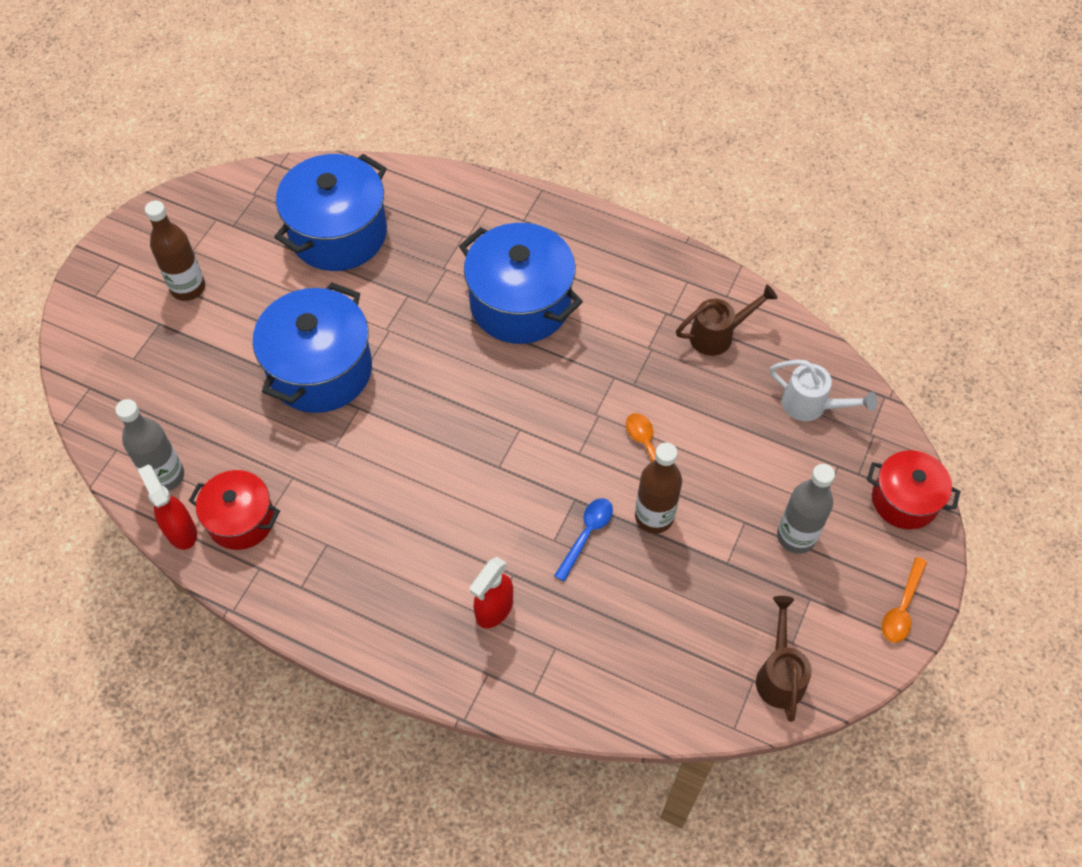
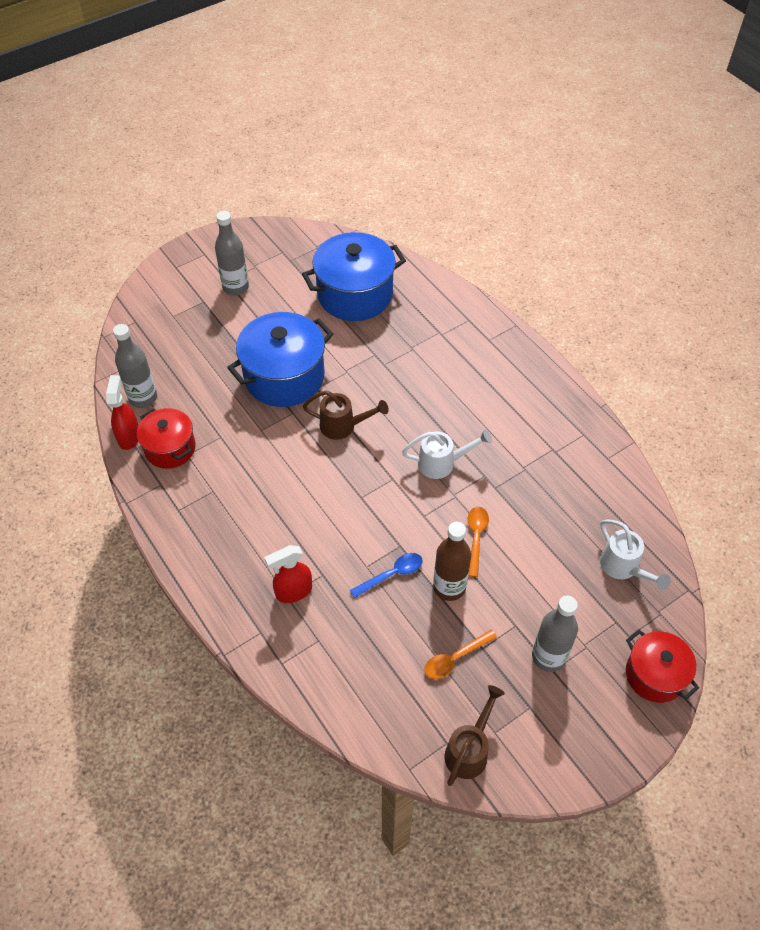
camera: 30 degrees right, 5 degrees down
brown bottle [145,201,205,301] -> grey bottle [215,211,249,296]
blue pot [459,223,583,344] -> none
brown watering can [676,284,778,356] -> brown watering can moved to [303,391,389,440]
orange spoon [882,557,927,643] -> orange spoon moved to [424,630,497,679]
none -> white watering can [402,429,492,479]

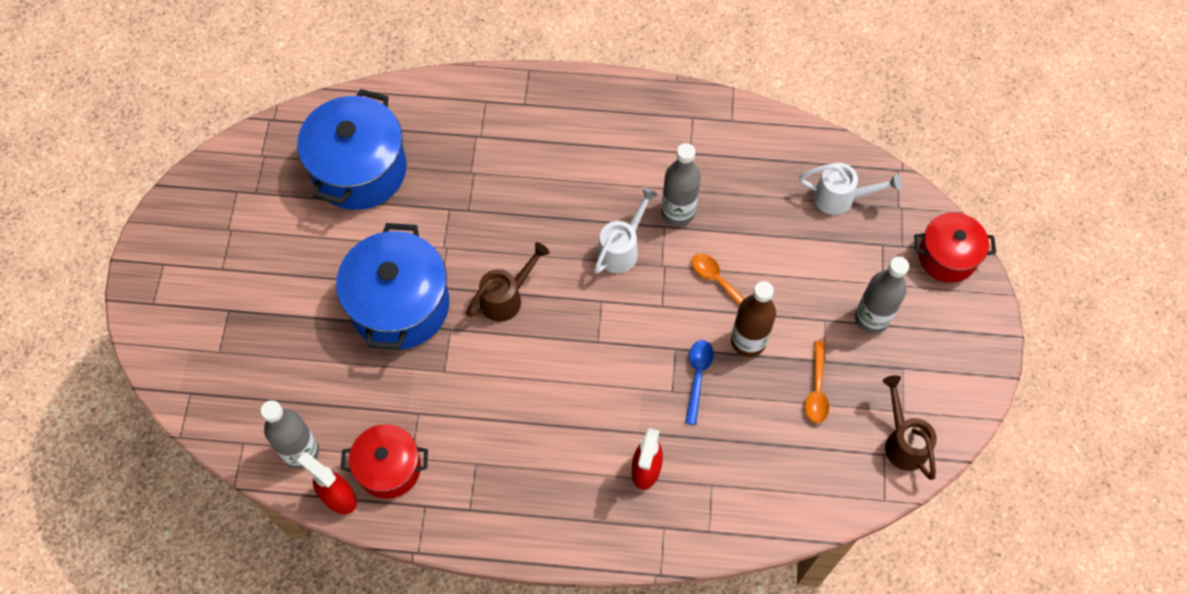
camera: 50 degrees left, 10 degrees up
grey bottle [215,211,249,296] -> grey bottle moved to [661,143,701,226]

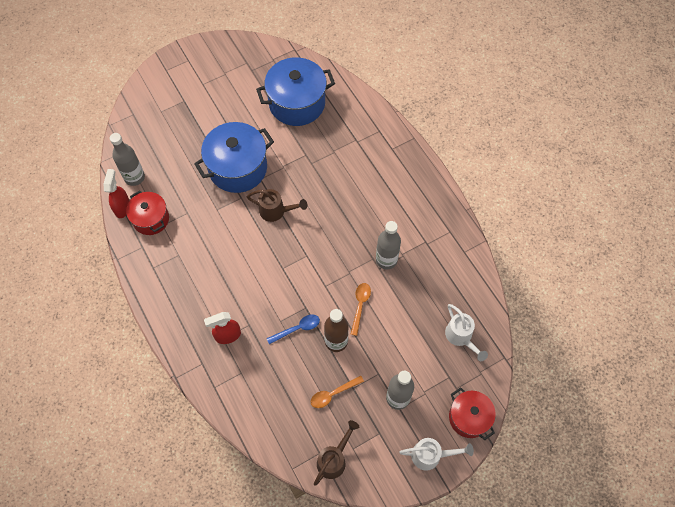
camera: 55 degrees right, 0 degrees up
white watering can [594,187,658,273] -> white watering can moved to [399,438,474,471]

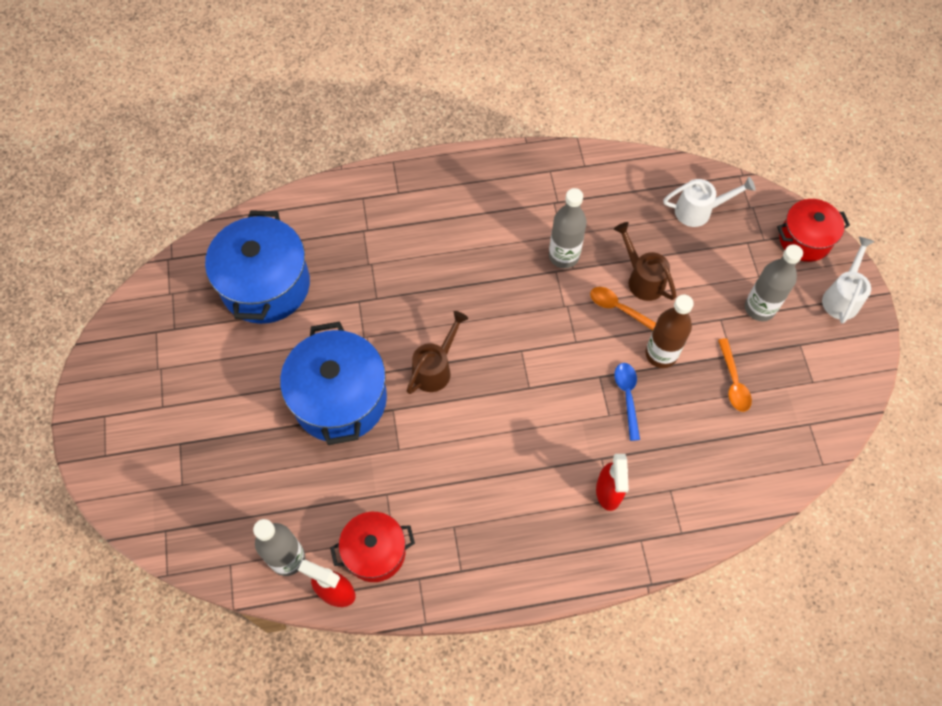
camera: 70 degrees left, 0 degrees up
brown watering can [314,420,359,486] -> brown watering can moved to [614,222,676,301]

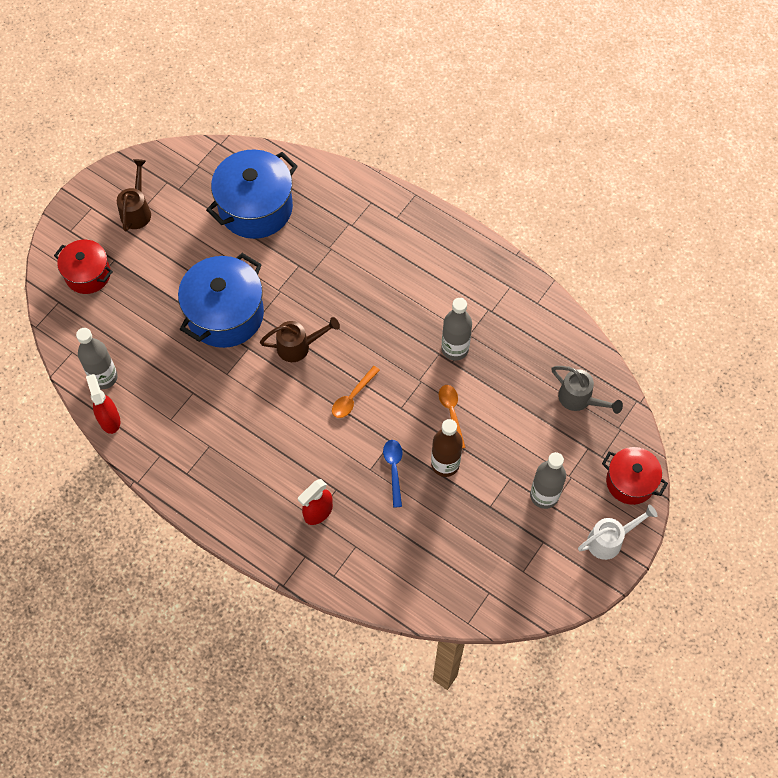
camera: 45 degrees right, 0 degrees up
red pot [330,512,415,582] -> red pot moved to [54,240,113,294]
brown watering can [614,222,676,301] -> brown watering can moved to [117,159,151,231]
blue spoon [614,363,640,441] -> blue spoon turned 45 degrees counterclockwise [383,440,402,507]
white watering can [663,177,756,227] -> grey watering can [552,366,623,414]
orange spoon [718,338,752,412] -> orange spoon moved to [332,366,380,418]

